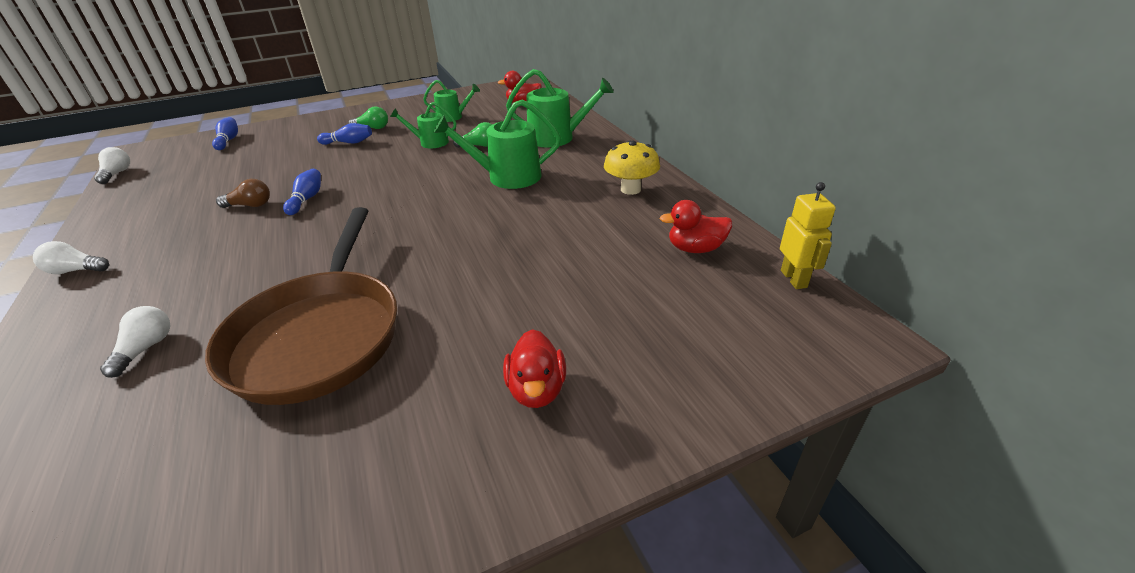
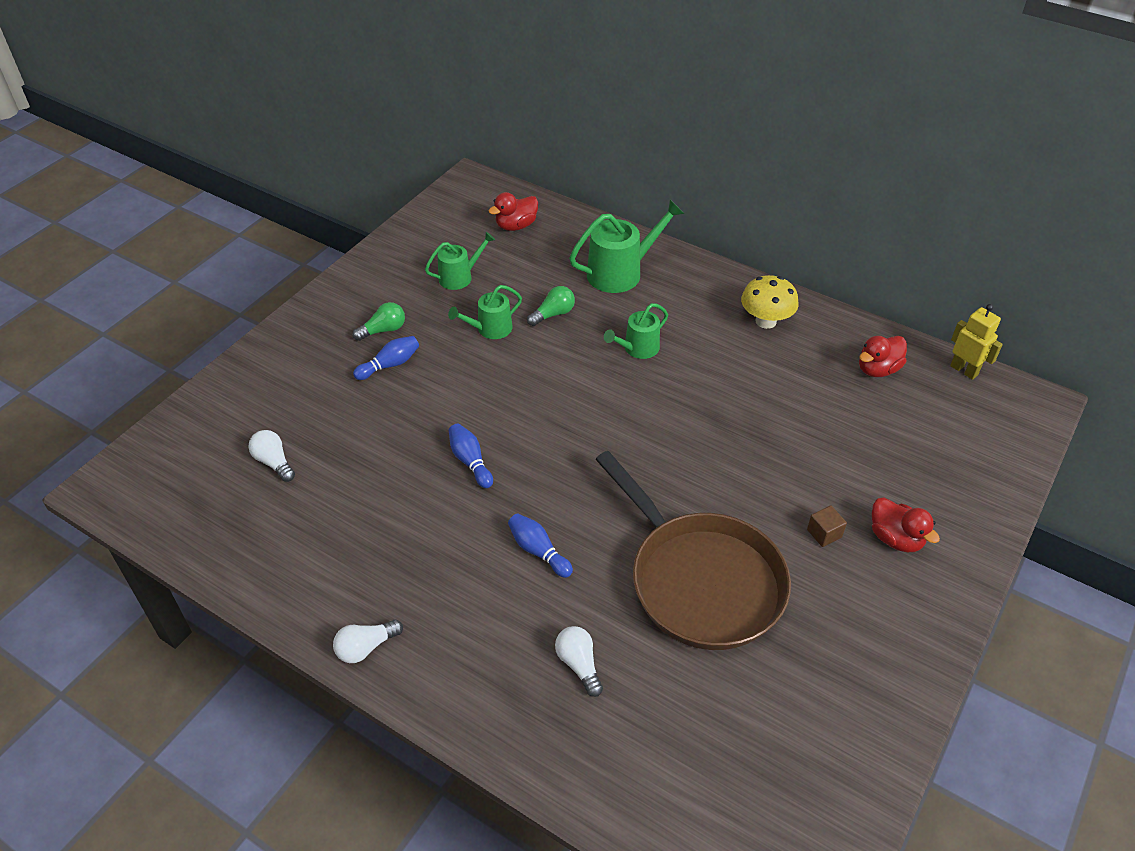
camera: 35 degrees left, 10 degrees up
white light bulb [94,147,130,184] -> white light bulb moved to [249,430,295,482]
blue bowling pin [212,117,238,150] -> blue bowling pin moved to [508,513,573,578]
brown light bulb [216,179,270,208] -> none
green watering can [434,99,561,189] -> green watering can [604,303,668,359], size x0.61
none -> brown cube [807,505,847,547]

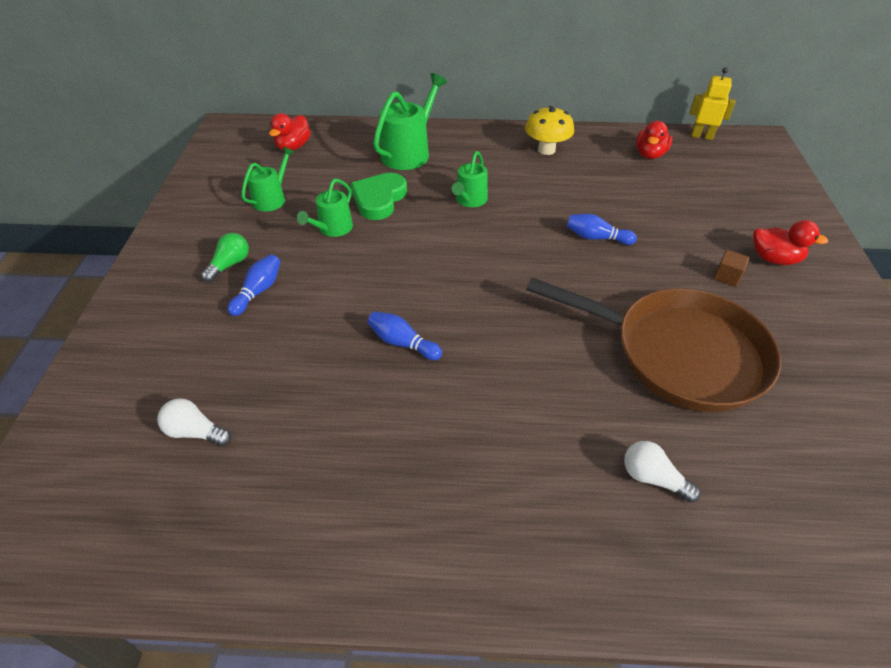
camera: 30 degrees left, 0 degrees up
white light bulb [333,619,403,663] -> none
blue bowling pin [508,513,573,578] -> blue bowling pin moved to [567,214,637,245]
green light bulb [527,286,575,326] -> green heart [350,173,407,220]

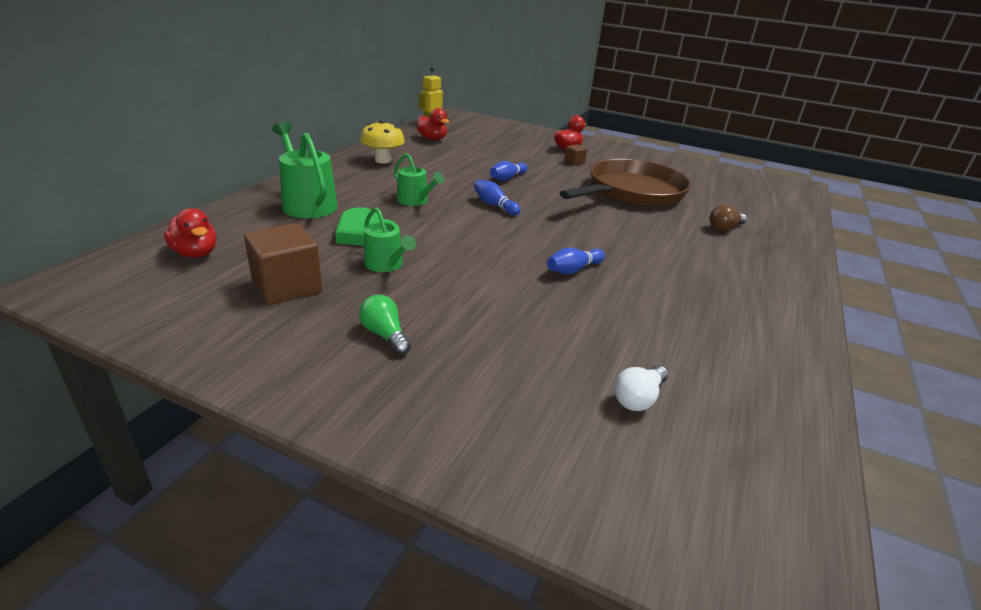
camera: 70 degrees left, 15 degrees down
blue bowling pin [227,254,280,316] -> blue bowling pin moved to [474,180,521,216]
green watering can [241,146,294,212] -> brown cube [244,223,322,305]
white light bulb [624,441,701,503] -> brown light bulb [710,205,747,231]

